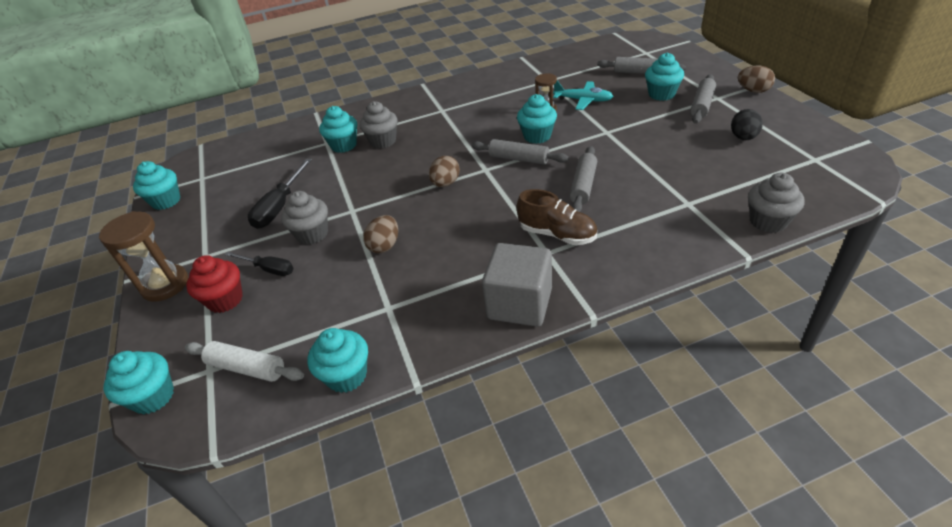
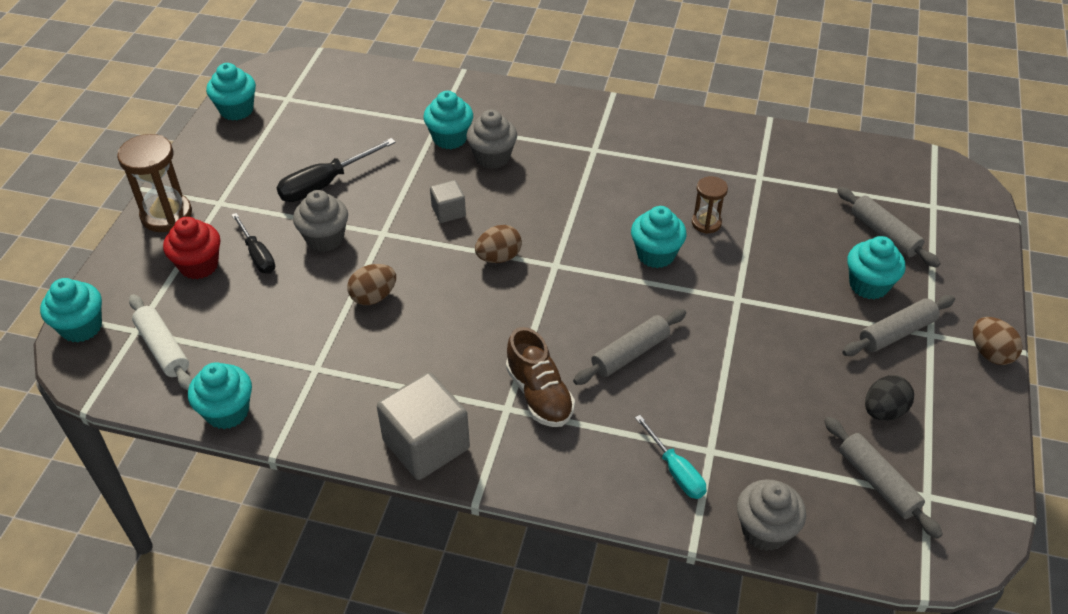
camera: 30 degrees right, 5 degrees up
grey rolling pin [471,139,569,165] -> grey rolling pin moved to [824,417,943,539]
turquoise plane [553,81,613,110] -> none
none -> grey cube [430,180,466,223]
none -> turquoise screwdriver [635,415,706,499]

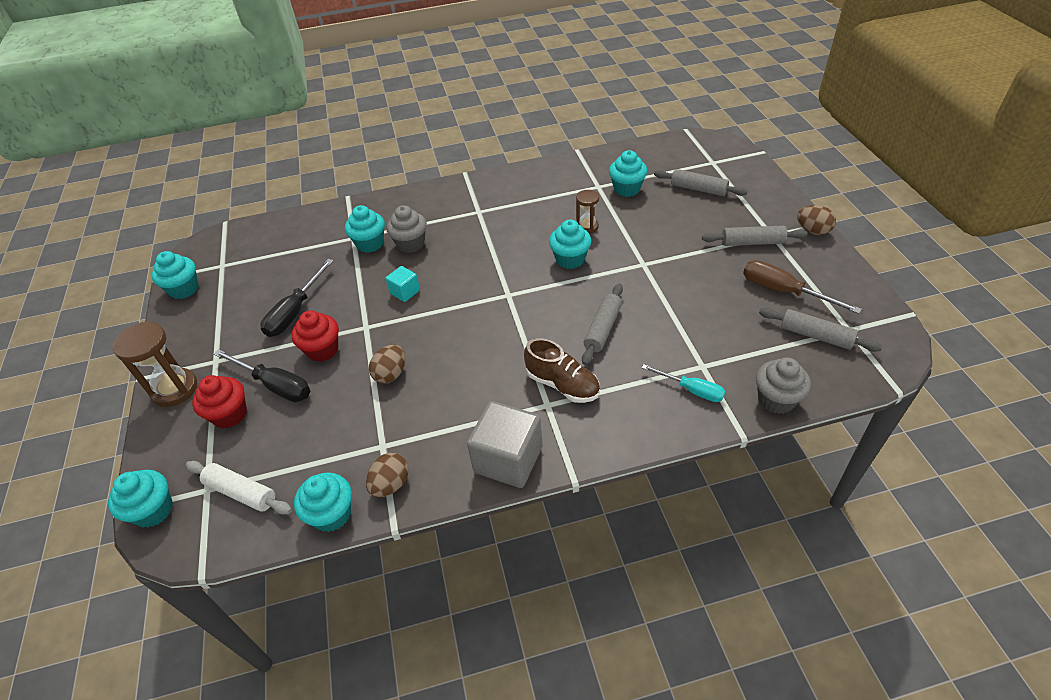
camera: 25 degrees left, 0 degrees up
black screwdriver [232,213,275,274] -> black screwdriver [214,349,310,402], size x1.51
grey cupcake [293,190,348,252] -> red cupcake [291,311,339,362]
grey cube [430,180,466,223] -> turquoise cube [386,266,420,302]
brown egg [475,225,522,263] -> brown egg moved to [366,453,409,497]
grey rolling pin [842,295,955,356] -> grey rolling pin turned 60 degrees clockwise [702,226,808,246]
turquoise cupcake [847,236,905,299] -> turquoise cupcake moved to [609,150,647,197]
black egg [865,375,914,421] -> brown screwdriver [743,260,862,314]

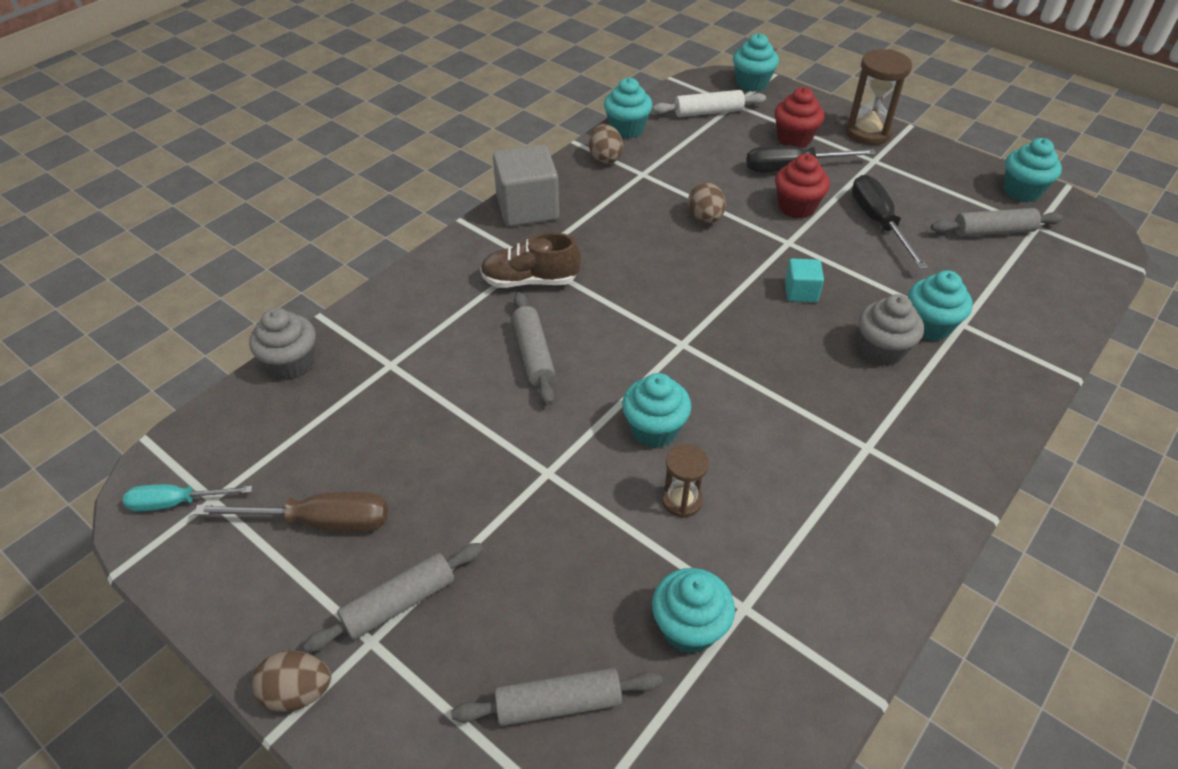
camera: 140 degrees right, 0 degrees up
turquoise screwdriver [642,364,725,402] -> turquoise screwdriver moved to [123,484,253,512]
grey rolling pin [759,308,882,352] -> grey rolling pin moved to [931,208,1063,237]

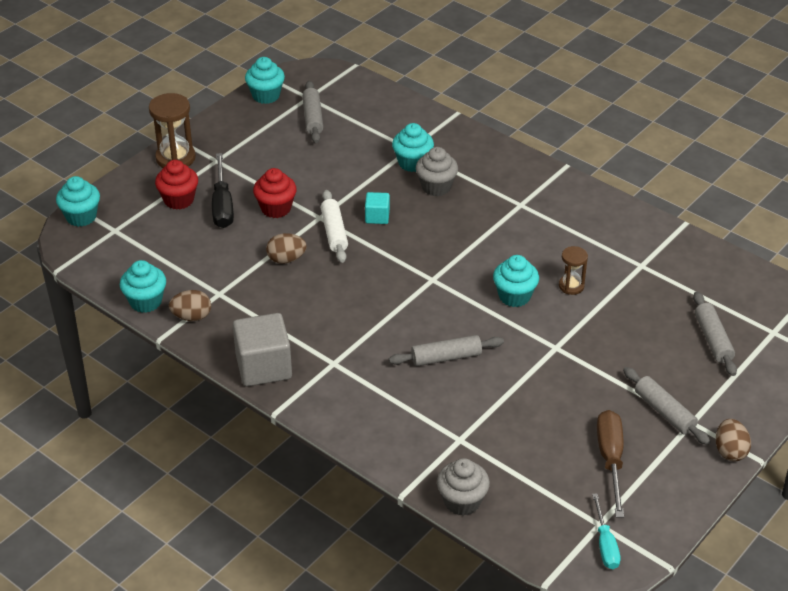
camera: 90 degrees left, 5 degrees down
brown shoe [480,232,581,288] -> none
turquoise cupcake [652,568,735,654] -> none
white rolling pin [653,90,766,117] -> white rolling pin moved to [320,190,348,263]
black screwdriver [852,175,928,269] -> none

